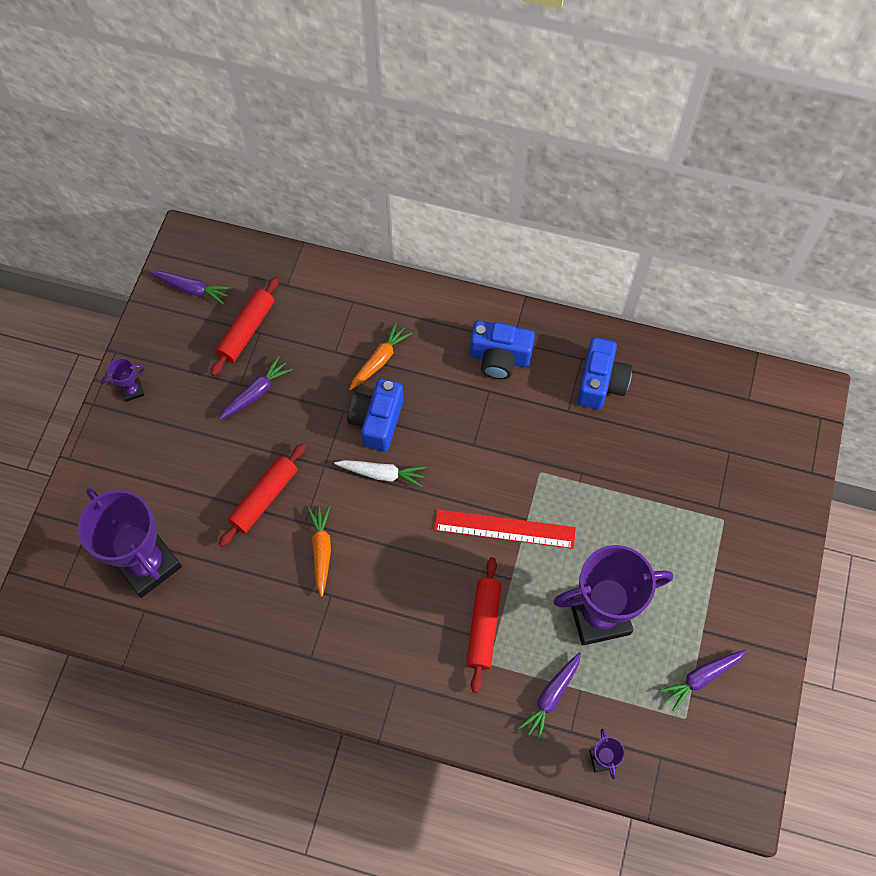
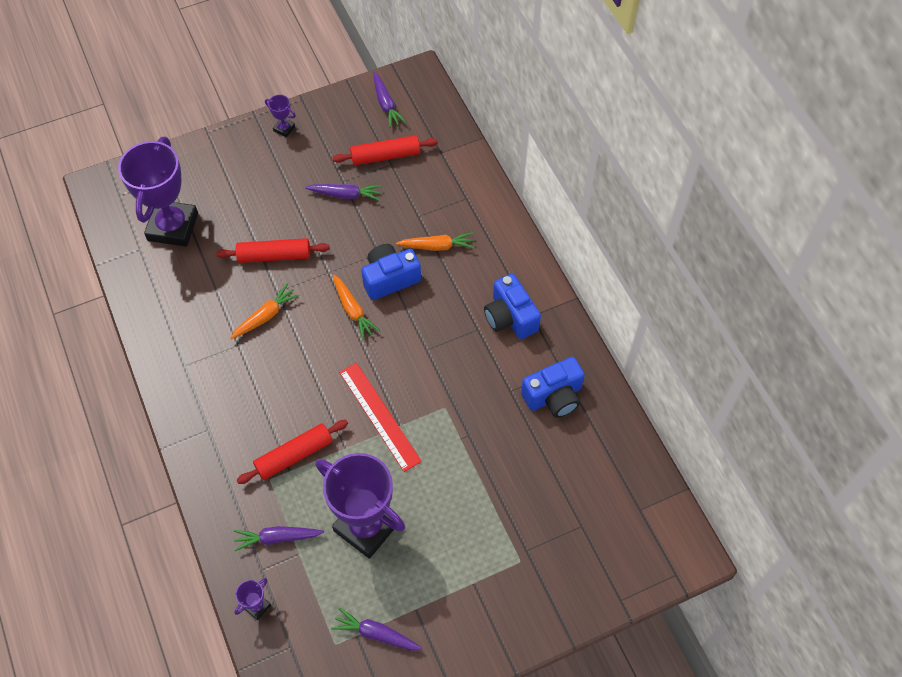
camera: 50 degrees right, 5 degrees down
white carrot [334,460,426,487] -> orange carrot [333,274,380,340]

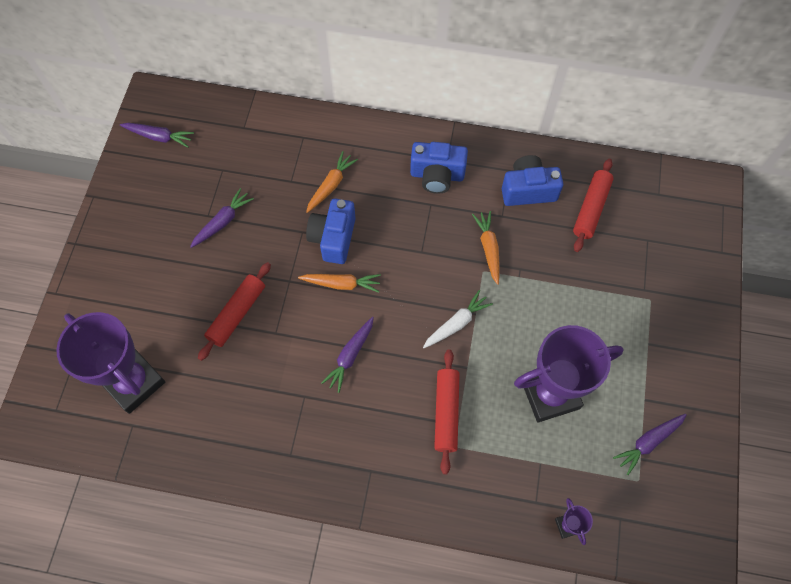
camera: 55 degrees left, 5 degrees up
orange carrot [230,284,300,339] -> orange carrot moved to [472,211,499,285]
purple carrot [234,526,324,551] -> purple carrot moved to [321,317,374,393]
purple trophy [265,95,296,137] -> none
red rolling pin [332,135,438,165] -> red rolling pin moved to [573,159,614,252]
red ruler [339,363,422,472] -> white carrot [423,290,493,348]
blue camera [521,357,585,418] -> blue camera turned 105 degrees counterclockwise [502,155,563,206]

